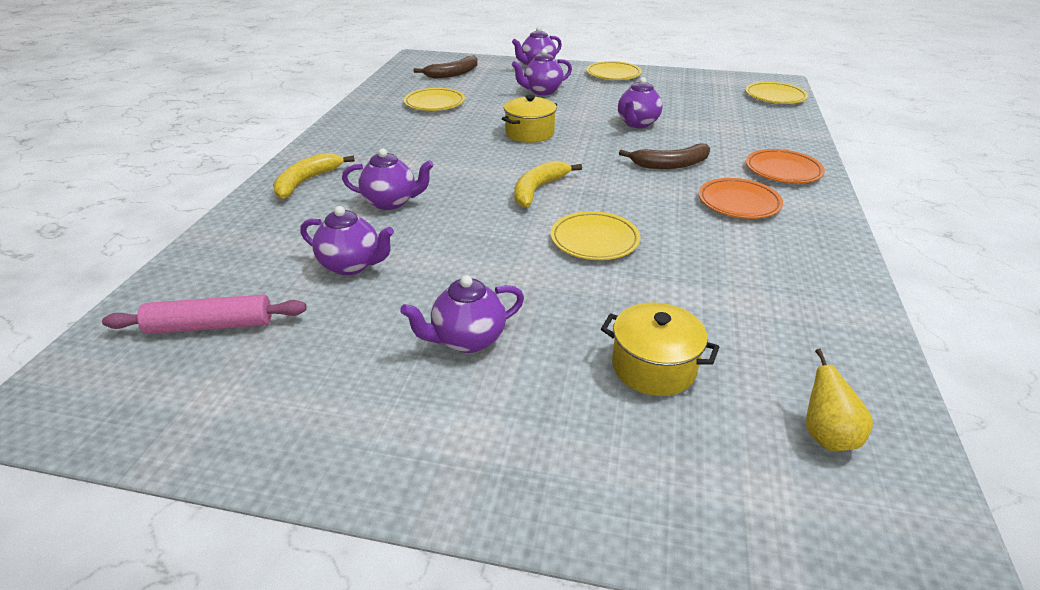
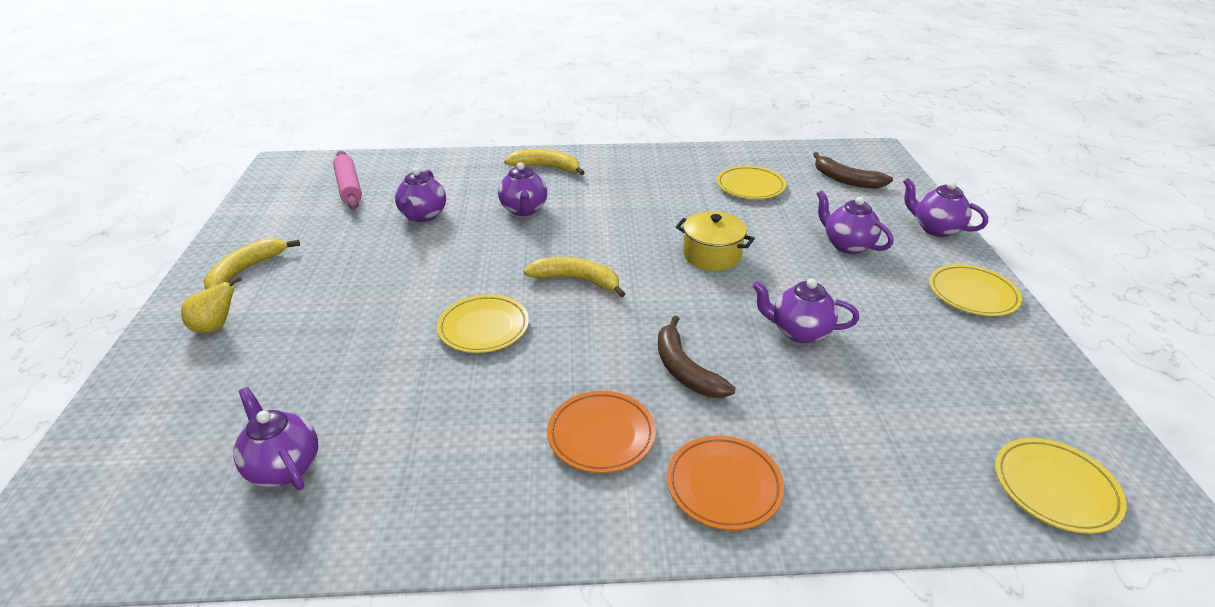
camera: 75 degrees right, 0 degrees up
purple teapot [400,275,524,353] -> purple teapot moved to [233,387,318,490]
yellow pot [601,302,719,396] -> none
yellow pear [806,348,873,451] -> yellow pear moved to [181,277,242,333]
none -> yellow banana [204,239,300,289]

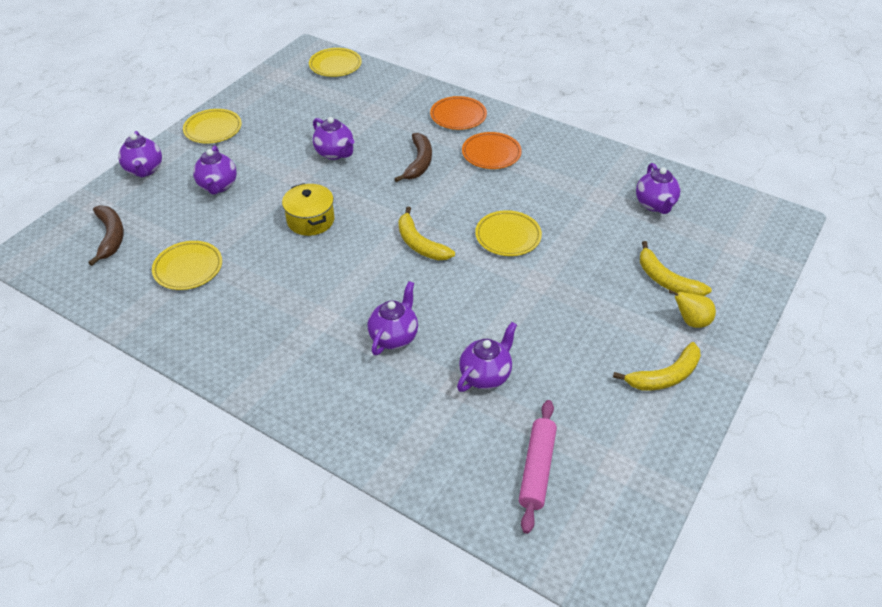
camera: 145 degrees left, 10 degrees up
yellow banana [504,149,585,175] -> yellow banana moved to [640,241,712,296]

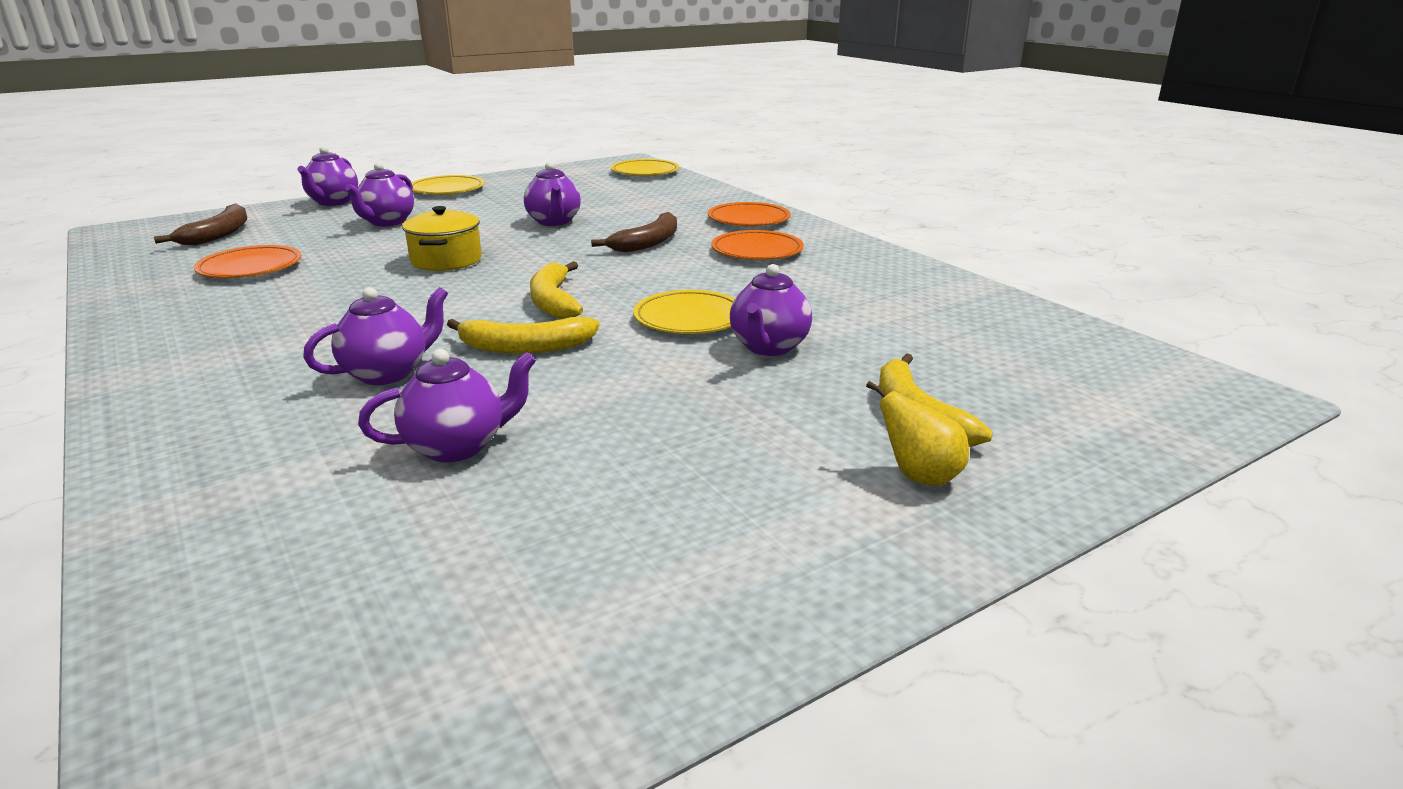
camera: 25 degrees right, 20 degrees down
yellow plate [152,241,222,290] -> orange plate [194,245,301,278]
pink rolling pin [519,400,557,534] -> none
yellow banana [613,342,701,390] -> yellow banana moved to [447,317,600,354]
purple teapot [636,163,680,214] -> purple teapot moved to [730,264,812,356]

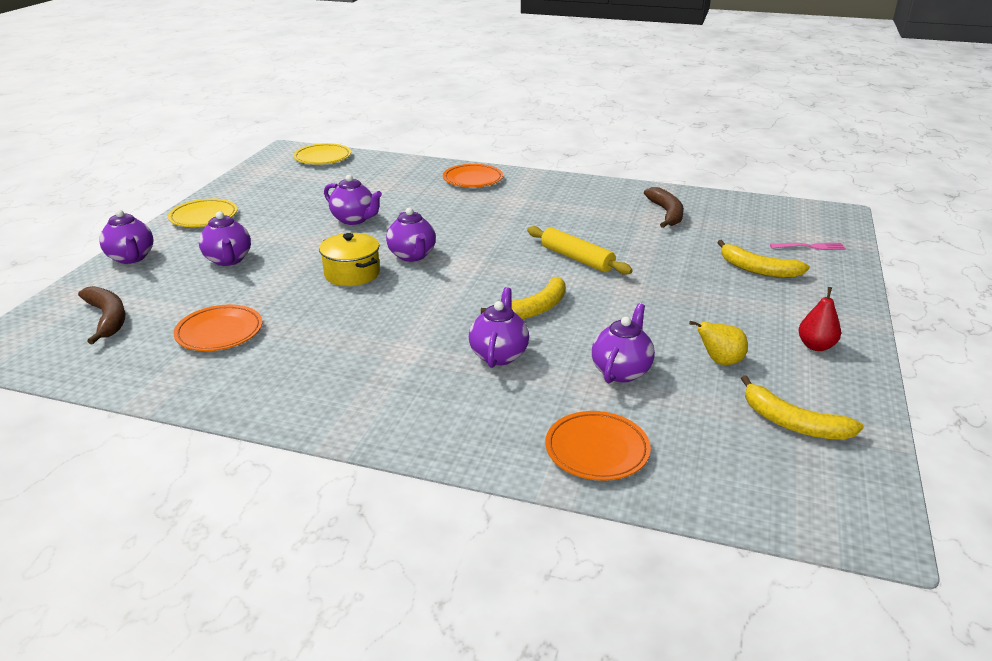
camera: 40 degrees left, 5 degrees up
yellow banana [530,261,583,320] -> yellow banana moved to [741,375,864,440]
brown banana [591,212,677,253] -> brown banana moved to [644,187,684,228]
yellow plate [633,290,735,334] -> yellow rolling pin [527,226,633,275]
orange plate [711,230,804,260] -> orange plate moved to [545,411,651,481]
purple teapot [730,264,812,356] -> purple teapot moved to [386,208,436,262]
yellow pear [866,381,969,486] -> yellow pear moved to [689,321,748,365]
none -> pink fork [770,243,846,250]
none -> red pear [799,287,841,351]

